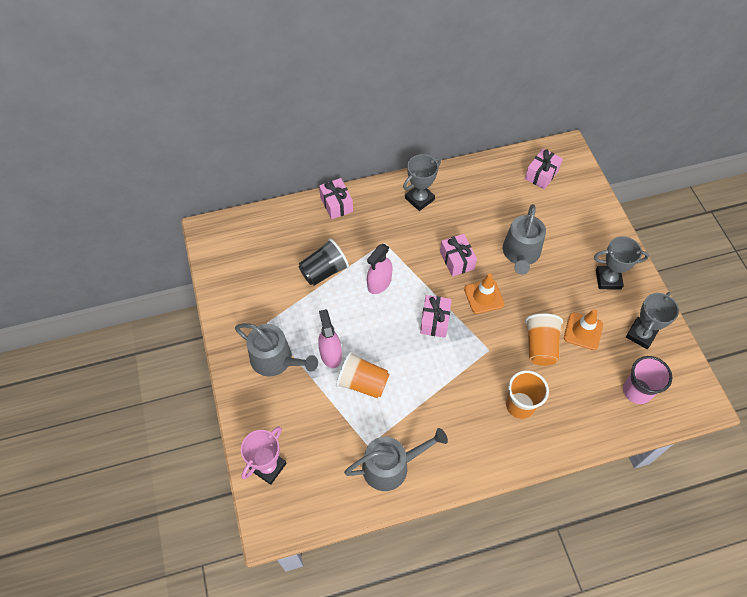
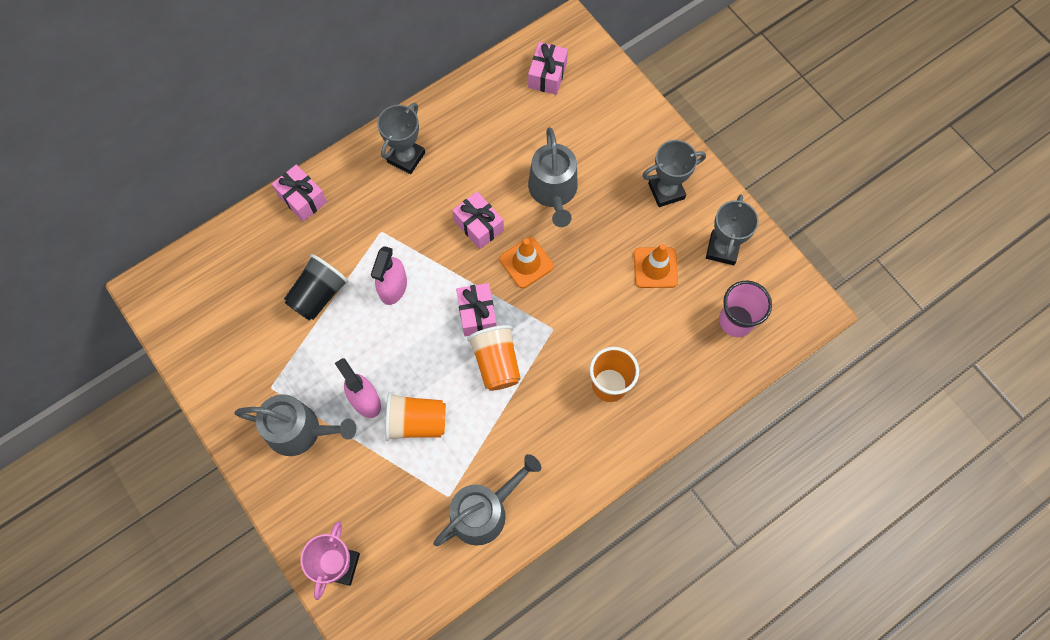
camera: 20 degrees left, 10 degrees up
orange cup [525,313,563,366] -> orange cup moved to [467,325,521,391]

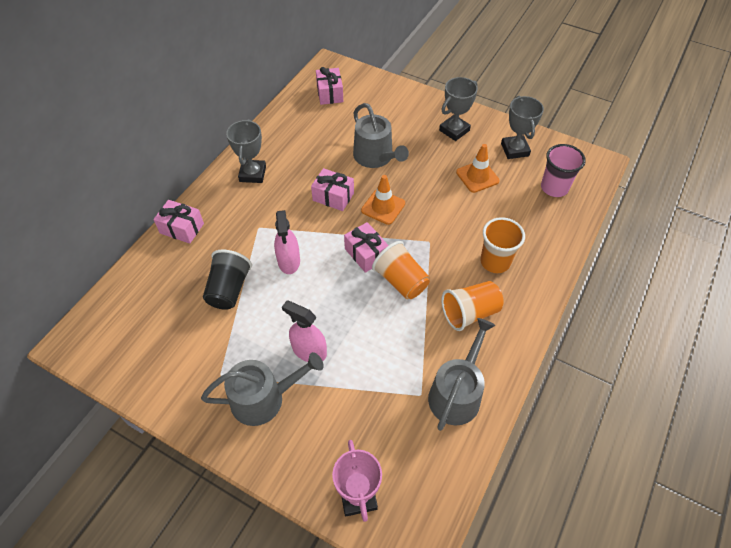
camera: 25 degrees left, 15 degrees down
orange cup [385,392,446,441] -> orange cup moved to [441,281,504,331]

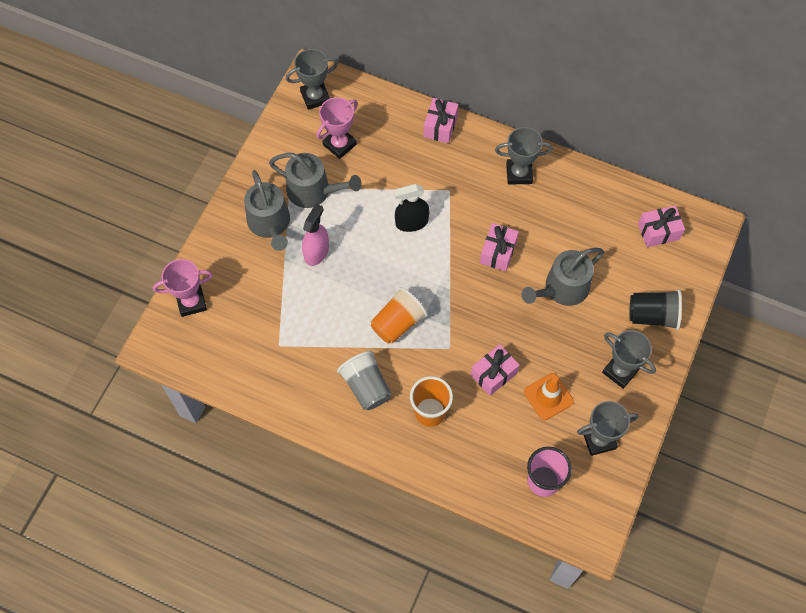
camera: 85 degrees right, 10 degrees up
black cup [203,250,252,310] -> black cup moved to [629,290,682,330]
pink spray bottle [274,210,300,274] -> black spray bottle [394,184,430,232]
pink gift [344,222,389,273] -> pink gift moved to [471,344,520,396]
orange traffic cone [361,175,405,225] -> none
grey watering can [428,318,496,431] -> grey watering can moved to [269,153,362,208]
orange cup [441,281,504,331] -> grey cup [337,351,391,410]
none -> grey trophy [286,49,338,110]
none -> pink trophy [317,97,358,159]

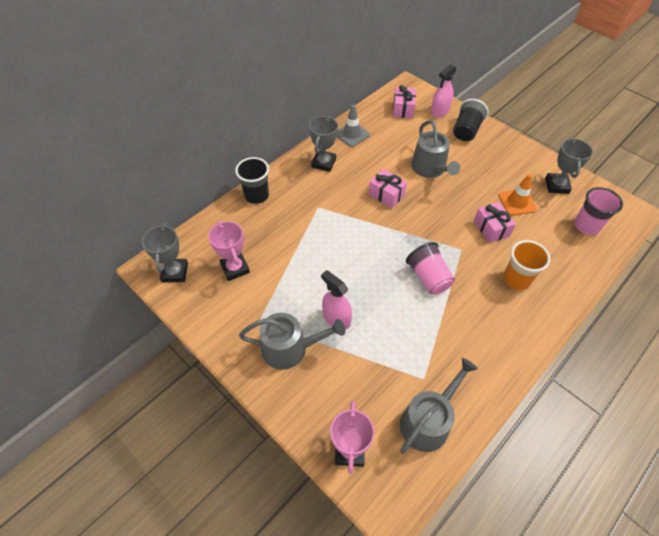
camera: 70 degrees left, 10 degrees down
grey watering can [269,153,362,208] -> grey watering can moved to [400,358,478,454]
grey cup [337,351,391,410] -> none
orange cup [371,287,428,344] -> pink cup [406,242,455,295]
black spray bottle [394,184,430,232] -> none
pink gift [423,98,459,143] -> black cup [235,157,269,204]
grey trophy [602,330,656,389] -> none
none -> grey traffic cone [337,105,370,147]
none -> pink spray bottle [431,64,457,118]

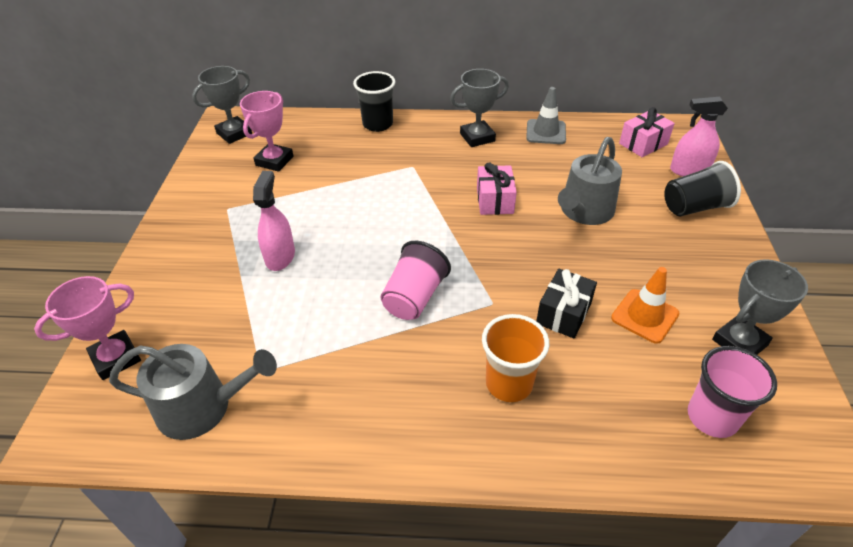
camera: 50 degrees right, 10 degrees down
grey watering can [239,313,345,370] -> none
pink gift [474,202,516,243] -> black gift [536,269,597,338]

